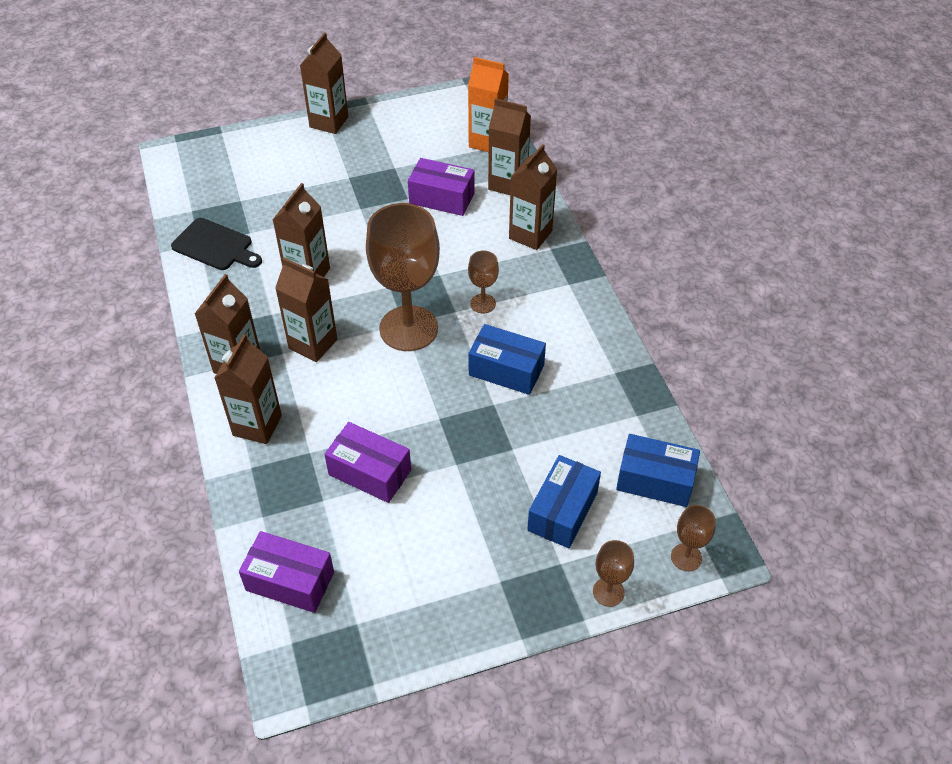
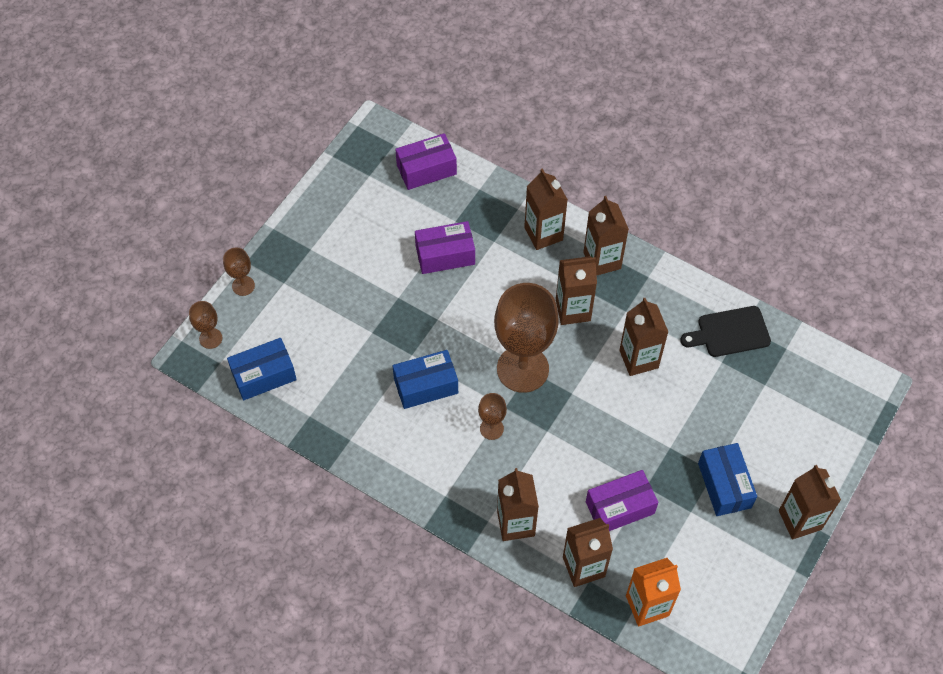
camera: 140 degrees right, 10 degrees up
blue box [527,455,601,548] -> blue box moved to [698,443,757,516]

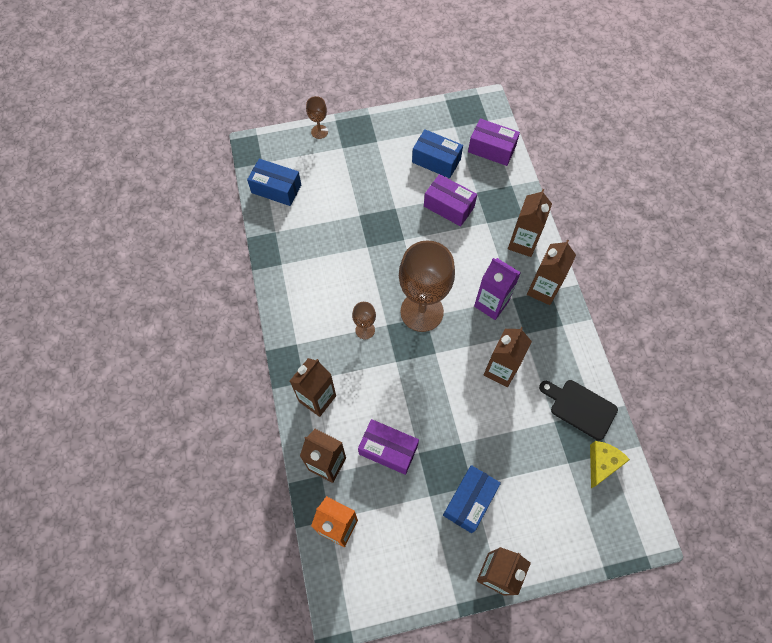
camera: 45 degrees right, 5 degrees up
brown goblet [189,301,222,349] -> none
blue box [393,350,458,409] -> blue box moved to [412,129,463,178]
brown carton [556,256,597,325] -> purple carton [474,258,521,320]
none -> yellow cheese [590,441,630,488]

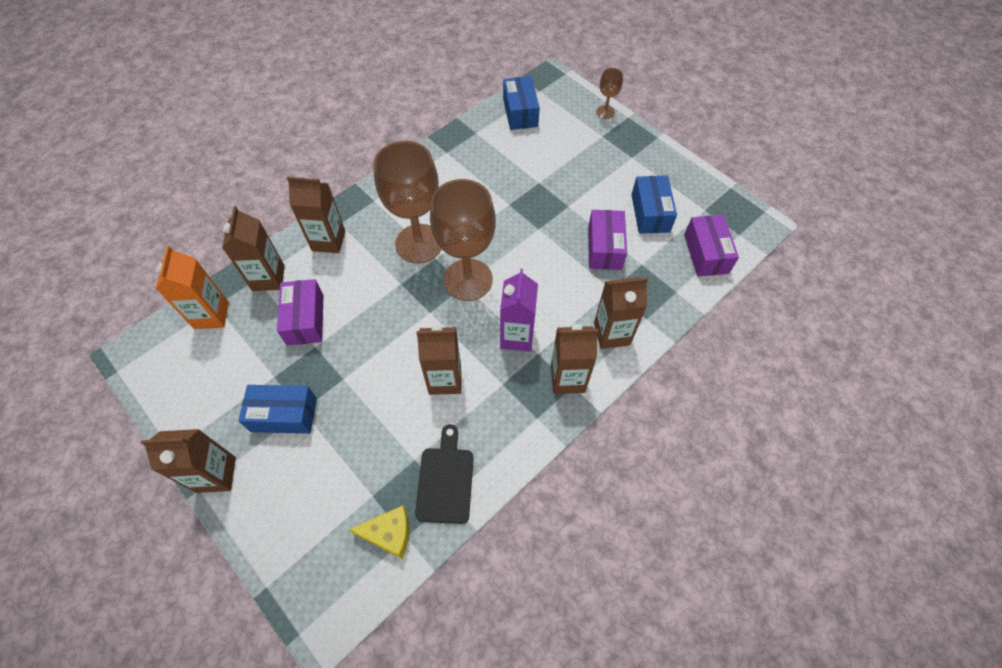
camera: 60 degrees right, 5 degrees down
brown goblet [352,302,376,339] -> brown goblet [374,141,442,264], size x2.23

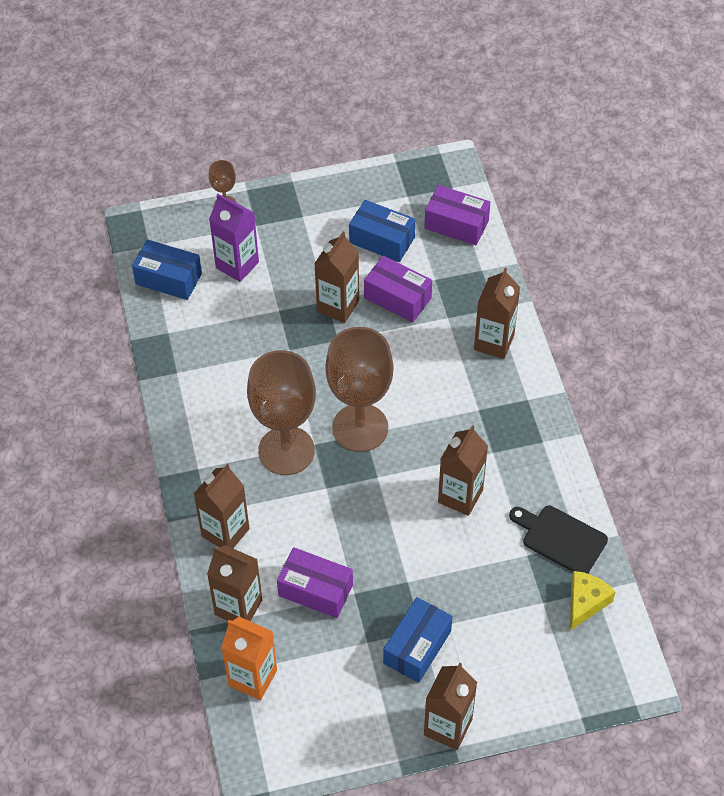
camera: 60 degrees left, 5 degrees down
purple carton [500,269,538,352] -> purple carton moved to [209,194,259,282]
brown carton [551,324,598,394] -> brown carton moved to [314,232,359,323]

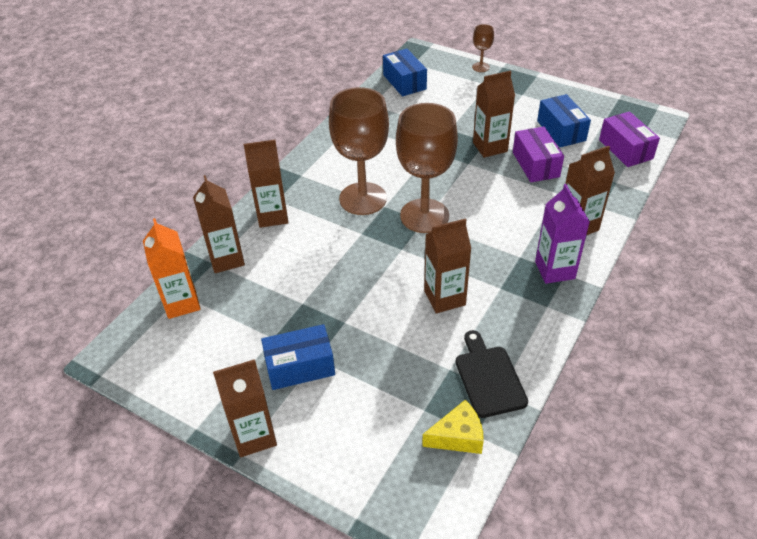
camera: 45 degrees right, 10 degrees down
purple carton [209,194,259,282] -> purple carton moved to [535,184,590,284]
purple box [277,547,353,618] -> none

